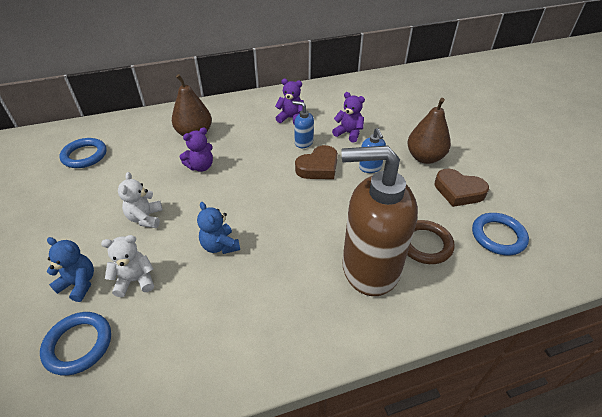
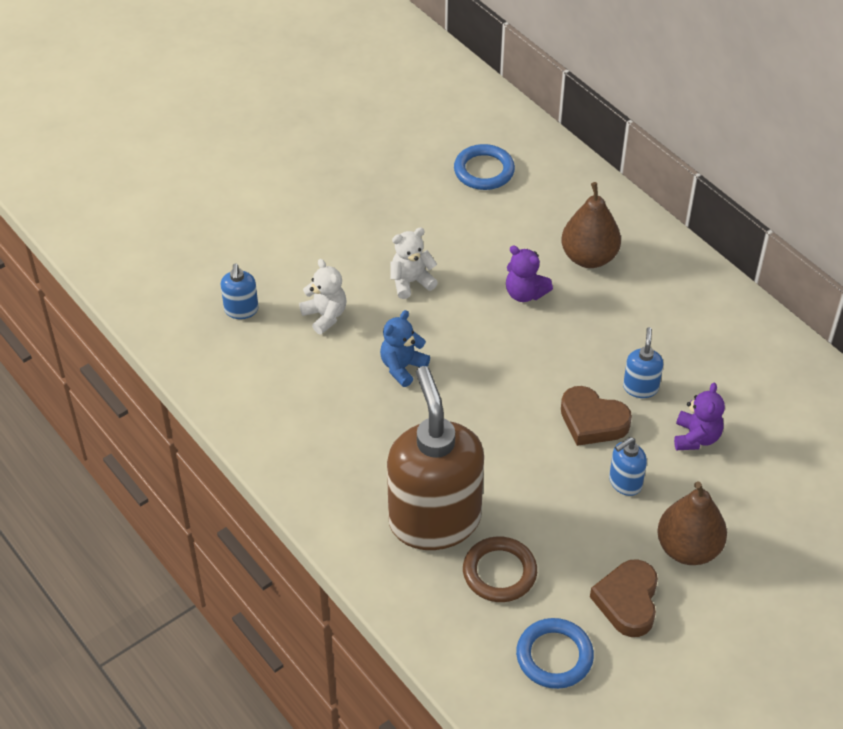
camera: 70 degrees right, 5 degrees up
blue ring [40,312,111,376] -> blue soap dispenser [221,263,258,319]
blue teddy bear [47,237,94,302] -> none
purple teddy bear [275,79,304,124] -> none

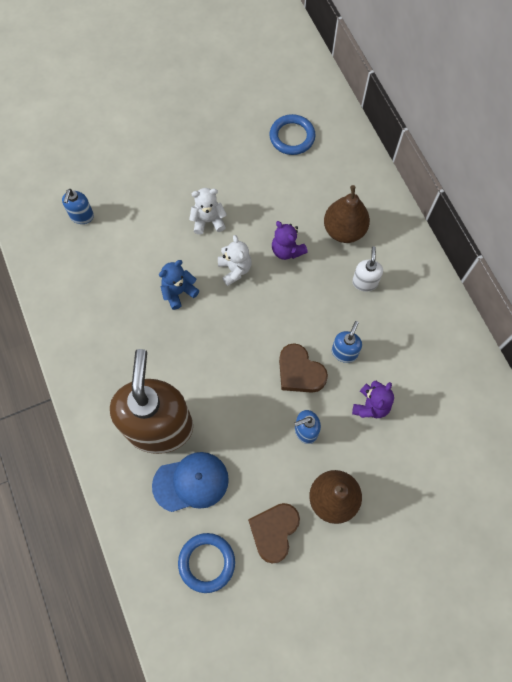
camera: 15 degrees right, 20 degrees up
white teddy bear [299,259,347,334] -> white teddy bear moved to [218,235,252,286]
brown ring [463,536,537,602] -> blue cap [152,452,229,512]
none -> white soap dispenser [352,246,383,292]

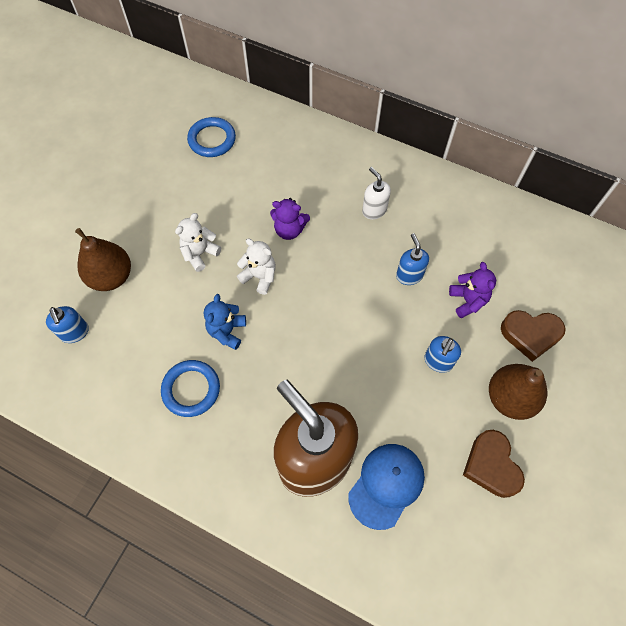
camera: 40 degrees left, 5 degrees down
blue ring [178,533,235,593] -> blue ring moved to [161,360,220,417]
brown heart [279,343,328,393] -> brown heart moved to [501,310,566,362]
brown pear [324,185,370,243] -> brown pear moved to [75,228,131,291]

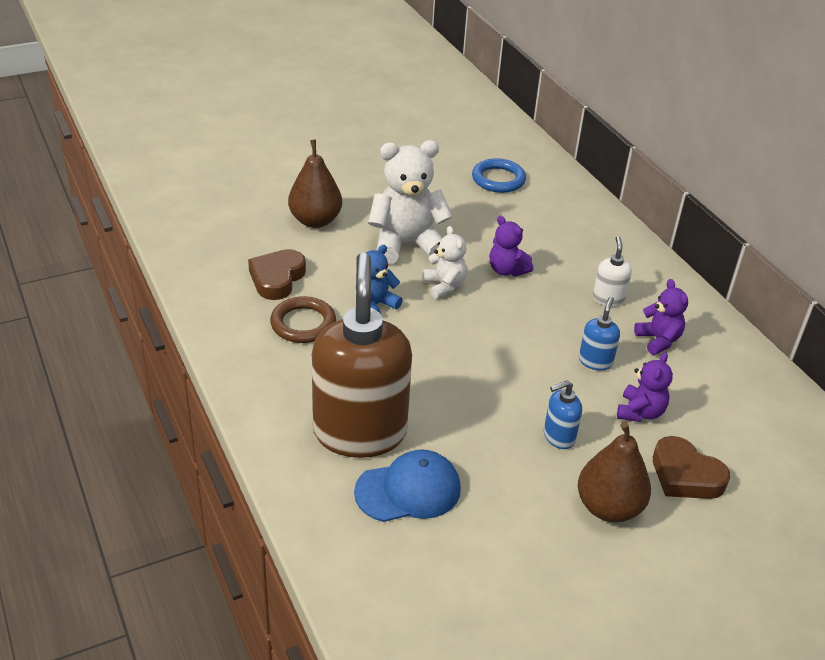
camera: 35 degrees right, 25 degrees down
blue soap dispenser [46,306,89,343] -> none
blue ring [161,360,220,417] -> brown ring [270,296,336,343]
white teddy bear [175,213,221,272] -> white teddy bear [368,140,453,265], size x1.83
brown heart [463,430,525,498] -> brown heart moved to [248,249,306,300]
none -> purple teddy bear [634,279,688,355]

